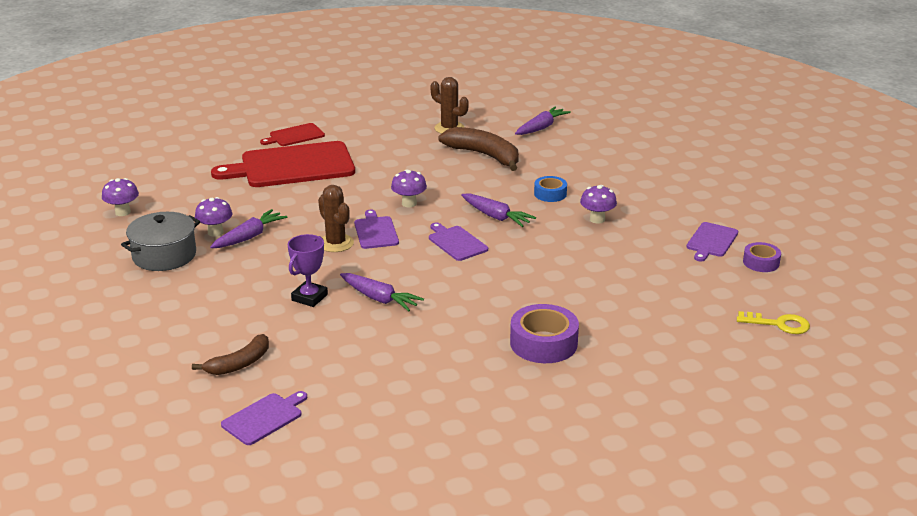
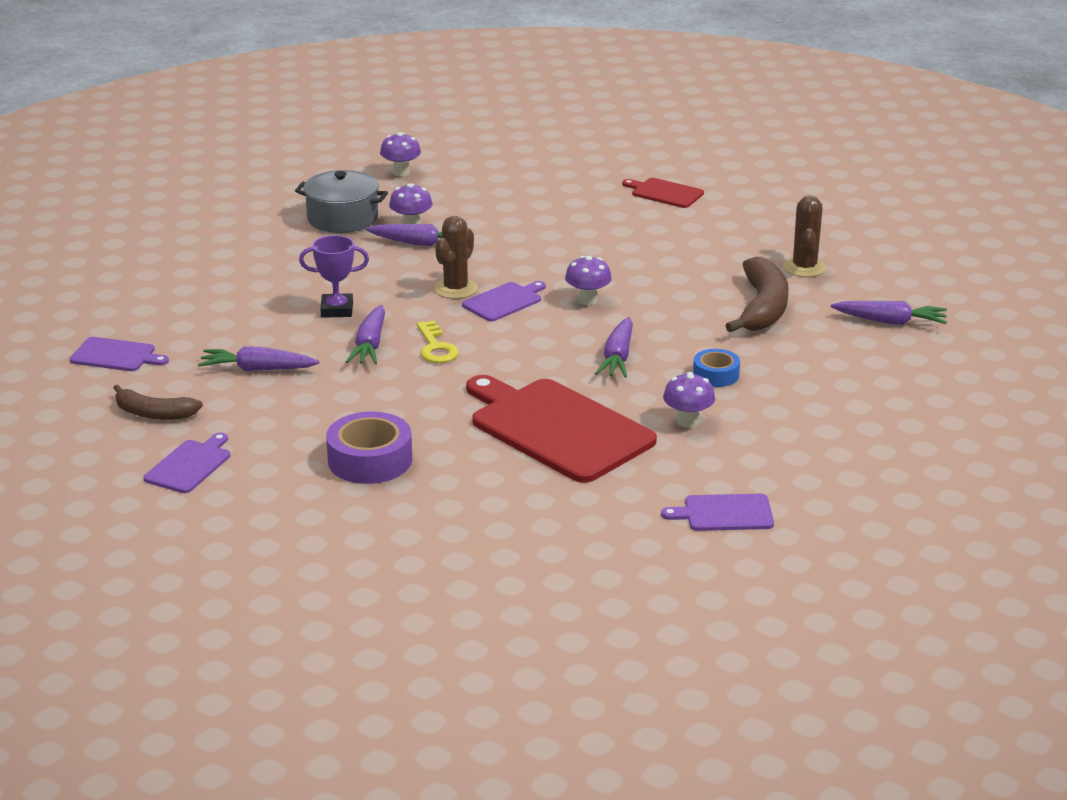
camera: 60 degrees right, 0 degrees up
brown banana [192,334,269,375] -> brown banana moved to [114,385,203,420]
red cutting board [211,141,355,187] -> red cutting board moved to [466,375,657,483]
purple cutting board [429,223,488,261] -> purple cutting board moved to [143,432,230,493]
yellow key [737,311,810,334] -> yellow key moved to [417,321,459,363]
purple tape [743,242,781,272] -> none
none -> purple carrot [198,346,320,371]

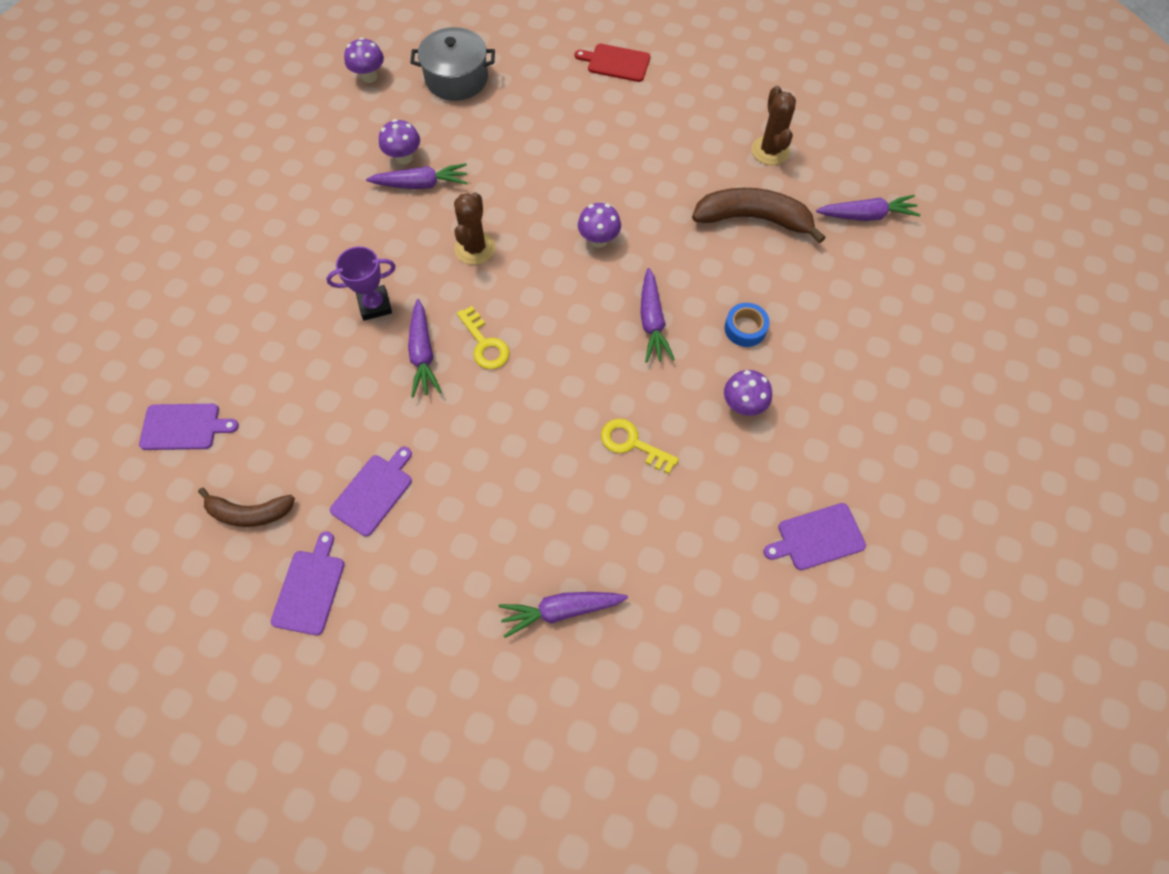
camera: 15 degrees left, 35 degrees up
purple carrot [198,346,320,371] -> purple carrot moved to [499,592,628,638]
grey pot [295,170,388,233] -> grey pot moved to [410,27,495,101]
purple tape [326,412,412,484] -> none
purple cutting board [462,281,546,321] -> purple cutting board moved to [330,447,412,536]
red cutting board [466,375,657,483] -> yellow key [601,419,679,474]
brown banana [725,257,789,332] -> brown banana turned 75 degrees counterclockwise [692,188,826,244]

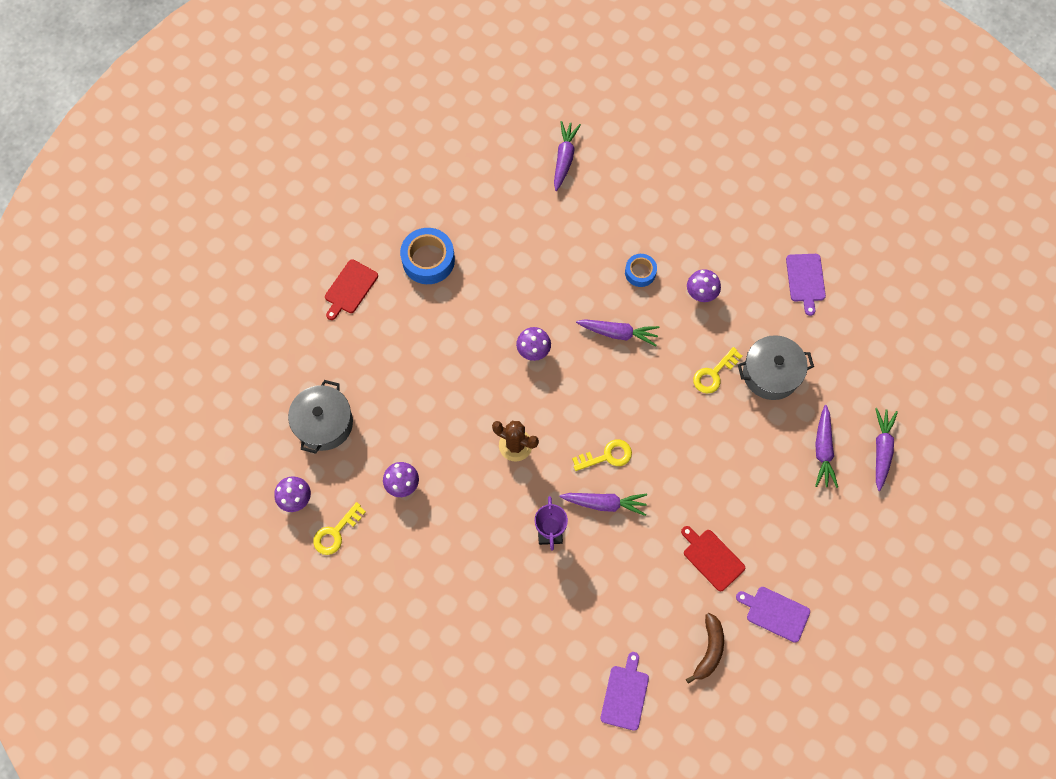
camera: 75 degrees left, 5 degrees up
purple cutting board [330,447,412,536] -> red cutting board [681,526,745,592]
purple carrot [366,163,467,189] -> purple carrot moved to [875,408,898,491]
brown banana [692,188,826,244] -> none
brown cactus [751,86,796,165] -> none
none -> yellow key [313,502,366,555]
none -> blue tape [400,228,455,284]
none -> grey pot [738,335,814,400]

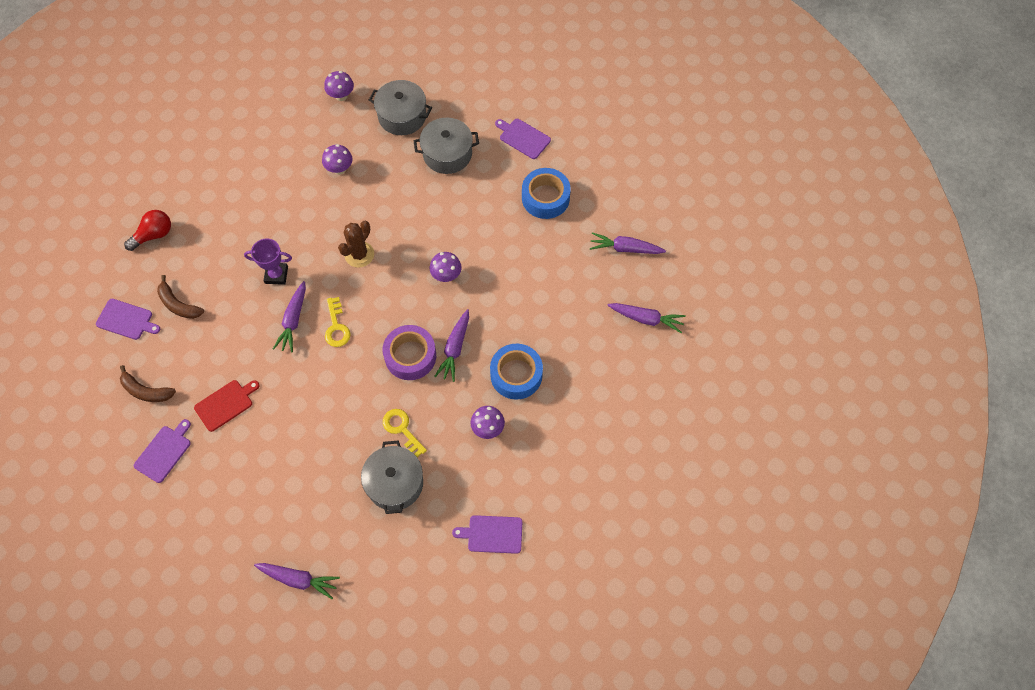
camera: 95 degrees right, 5 degrees down
yellow key [313,502,366,555] -> none
red cutting board [325,259,378,320] -> purple cutting board [495,119,551,159]
blue tape [625,254,657,287] -> blue tape [490,344,543,400], size x1.70
purple carrot [815,405,838,488] -> purple carrot moved to [590,232,666,254]
none -> red light bulb [124,210,171,251]
none -> brown banana [157,275,204,319]
none -> purple tape [382,325,436,380]
none -> grey pot [413,118,479,174]

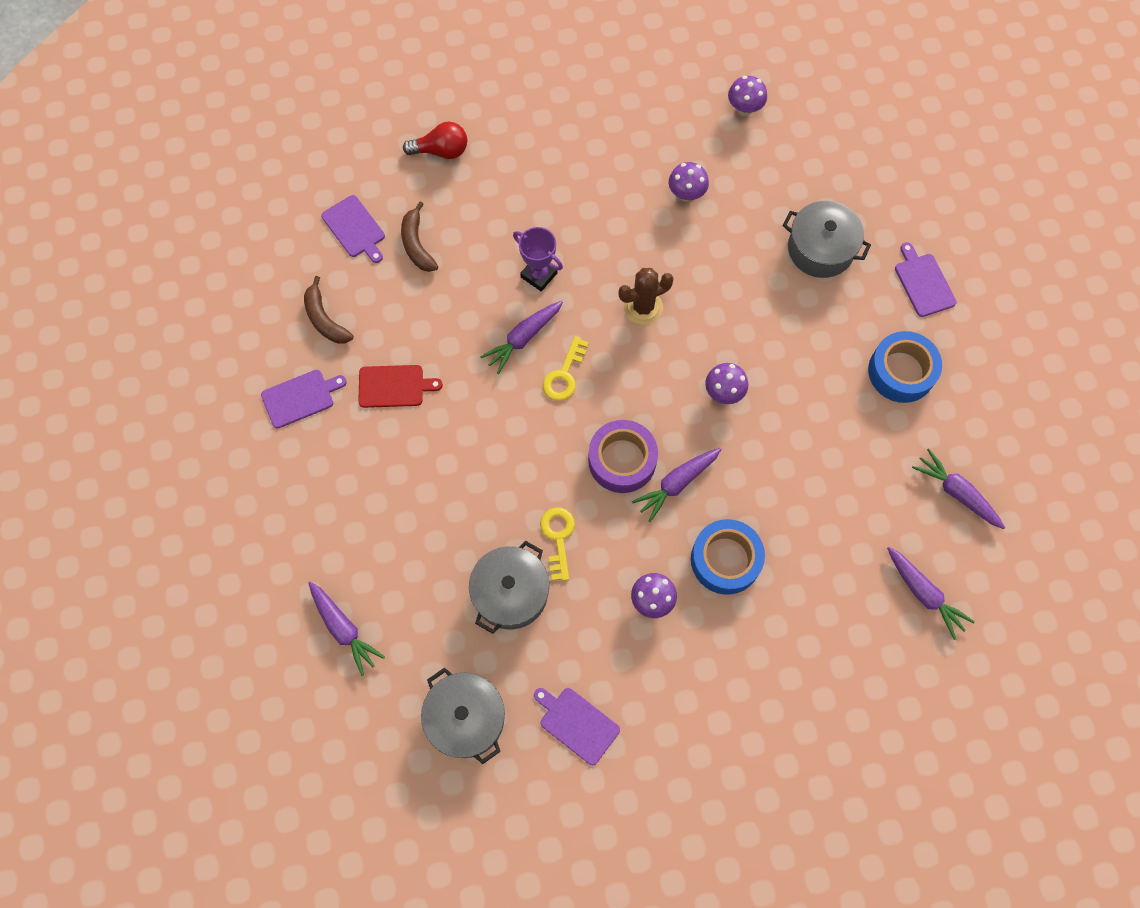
camera: 35 degrees right, 5 degrees up
grey pot [369,80,432,135] -> grey pot moved to [421,667,505,764]

